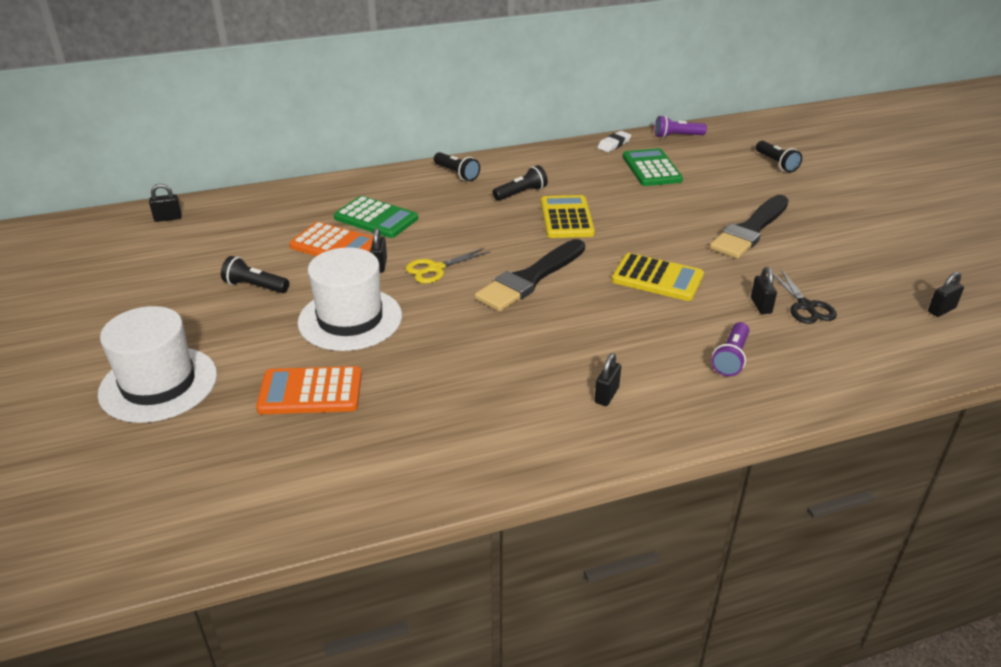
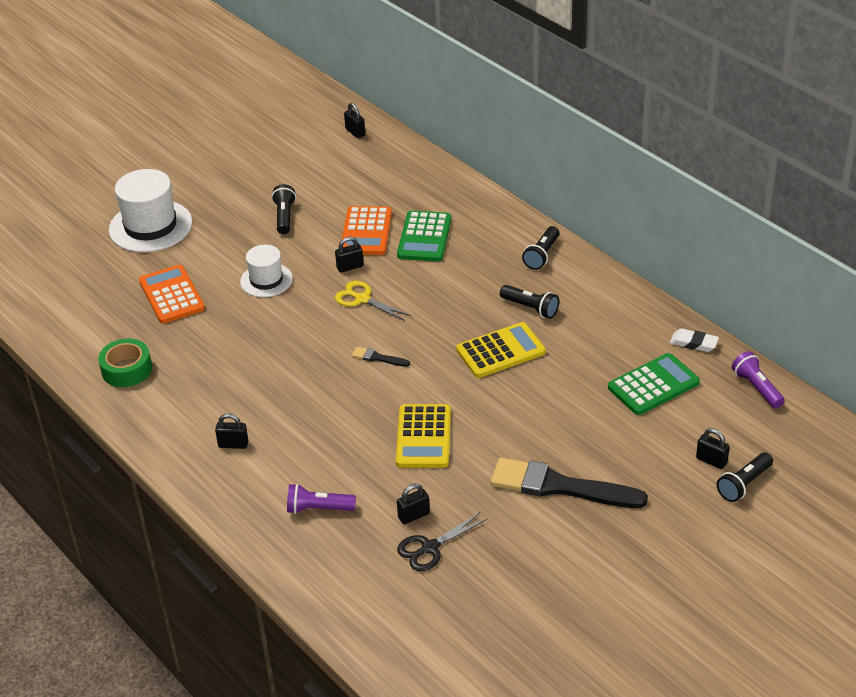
camera: 70 degrees right, 5 degrees up
white hat [298,247,402,351] -> white hat [240,245,293,297], size x0.60
black brush [475,239,585,311] -> black brush [352,347,410,367], size x0.42
black padlock [928,272,964,317] -> black padlock moved to [696,428,730,469]
none -> green tape [98,338,152,387]

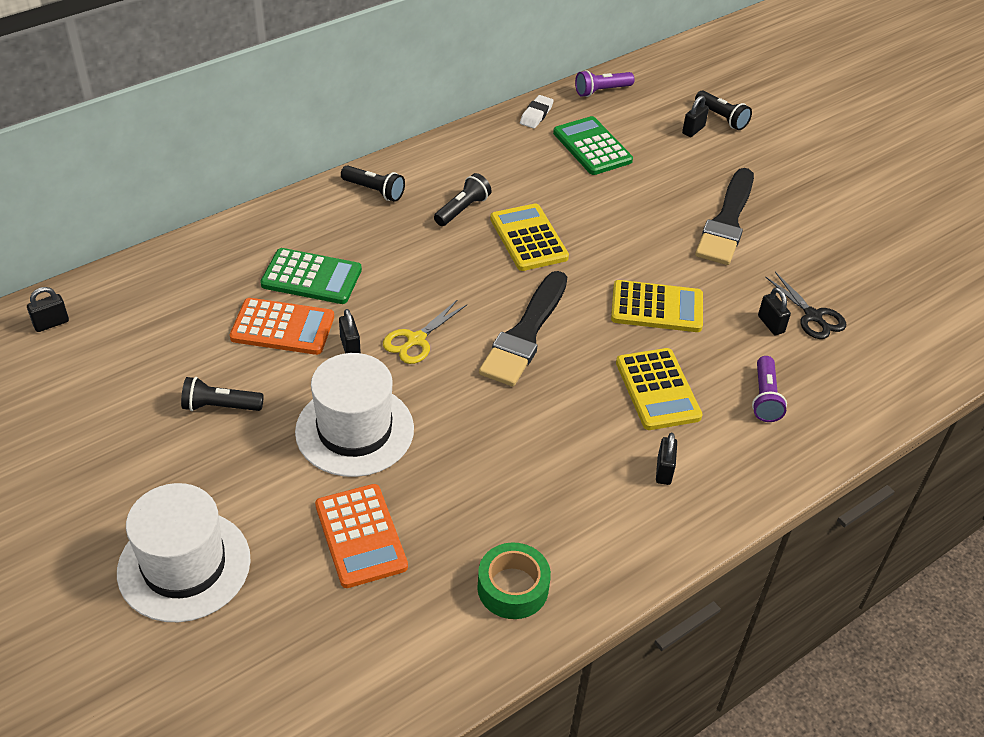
camera: 90 degrees left, 5 degrees up
orange calculator [139,265,205,324] -> orange calculator turned 90 degrees counterclockwise [315,484,408,588]
white hat [240,245,293,297] -> white hat [295,353,414,477], size x1.66
black brush [352,347,410,367] -> black brush [479,271,567,386], size x2.38
none -> yellow calculator [616,348,703,430]

